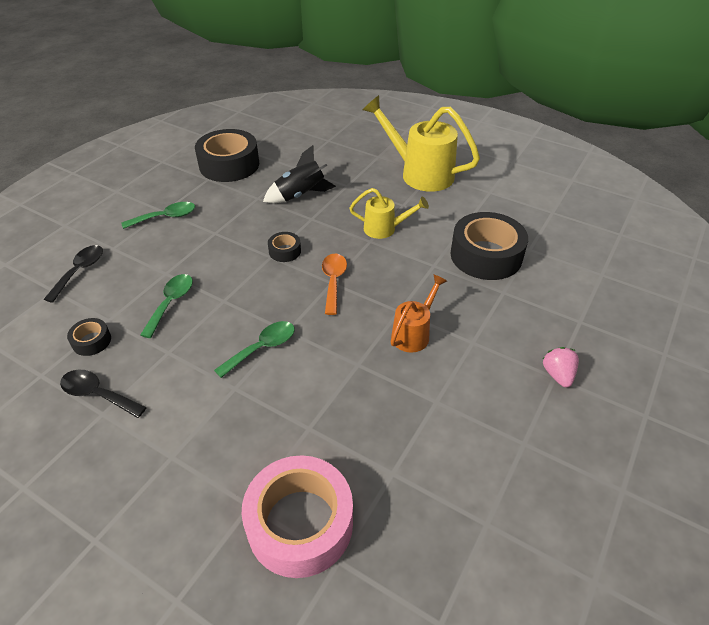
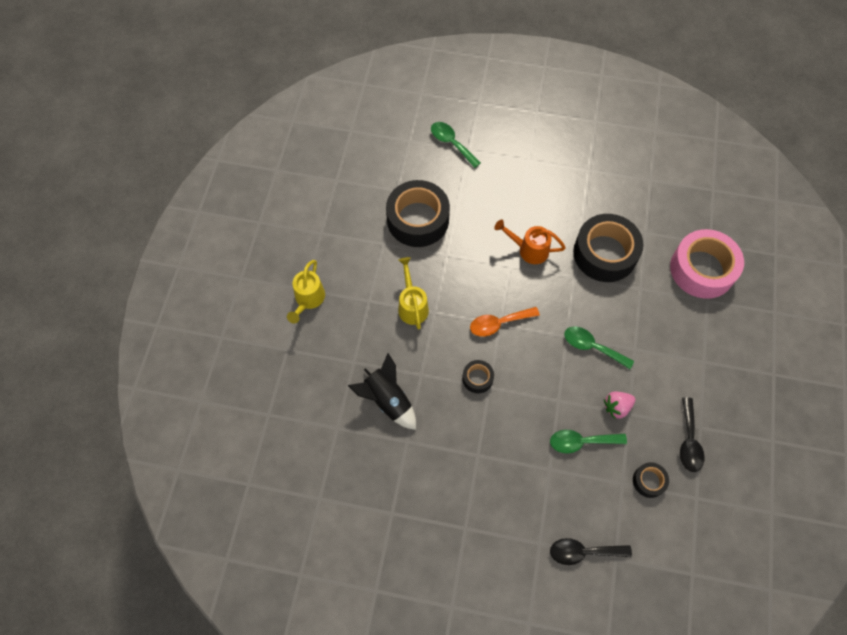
camera: 110 degrees left, 20 degrees up
green spoon [121,202,195,229] -> green spoon moved to [431,122,481,168]
black tape [195,129,259,182] -> black tape moved to [573,214,644,282]
yellow watering can [363,95,480,192] -> yellow watering can [287,260,325,324], size x0.55
pink strawberry [543,347,579,387] -> pink strawberry moved to [604,392,635,419]

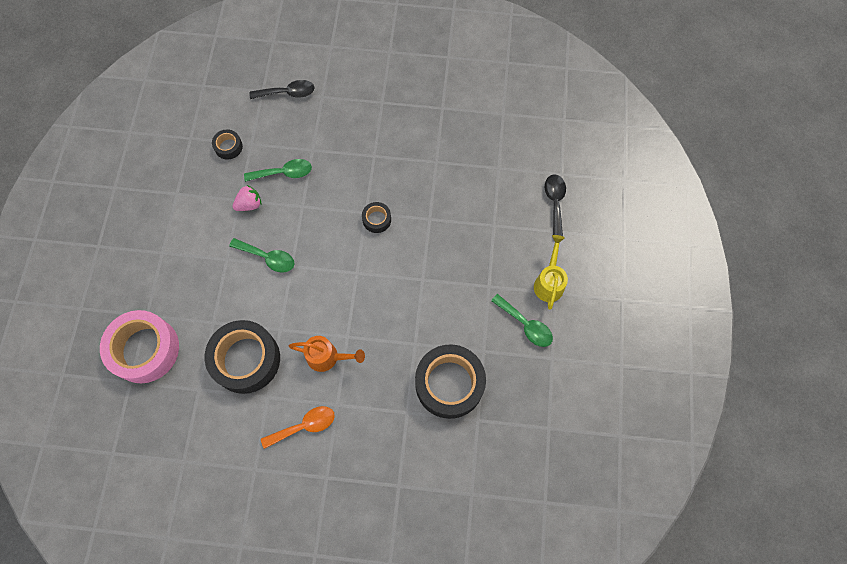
camera: 175 degrees right, 5 degrees up
black rocket [348,353,416,430] -> none
yellow watering can [398,257,429,330] -> none
green spoon [431,122,481,168] -> green spoon moved to [491,294,553,347]
orange spoon [470,307,540,337] -> orange spoon moved to [261,406,335,449]
black spoon [680,397,705,472] -> black spoon moved to [545,174,566,236]

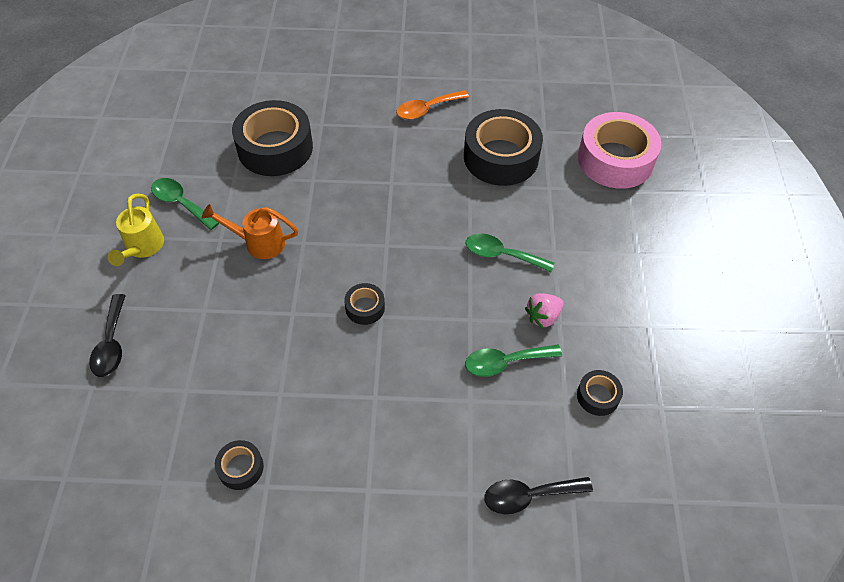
camera: 175 degrees right, 15 degrees down
orange watering can [289,336,365,372] -> orange watering can moved to [202,204,298,259]
none -> black tape [215,440,264,490]

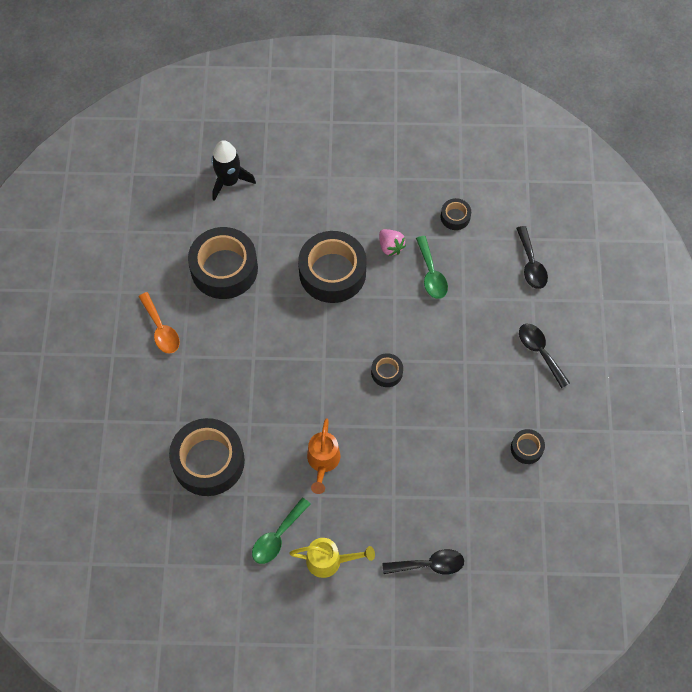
camera: 90 degrees left, 10 degrees up
green spoon [465,233,554,272] -> black tape [298,231,367,303]
pink tape [578,112,661,189] -> black rocket [211,140,256,201]
none -> black spoon [519,324,570,388]

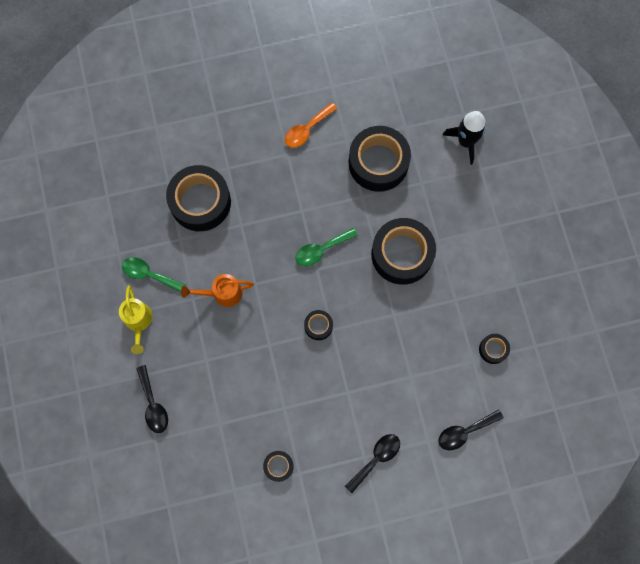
camera: 75 degrees right, 10 degrees up
pink strawberry [379,229,406,256] -> none
green spoon [416,236,448,299] -> green spoon moved to [295,228,358,266]

